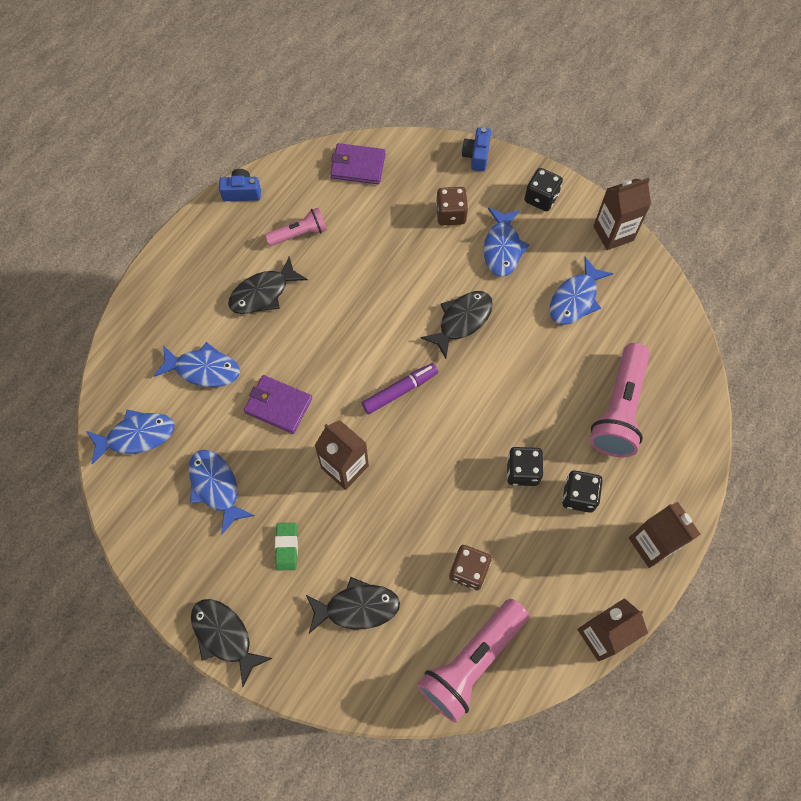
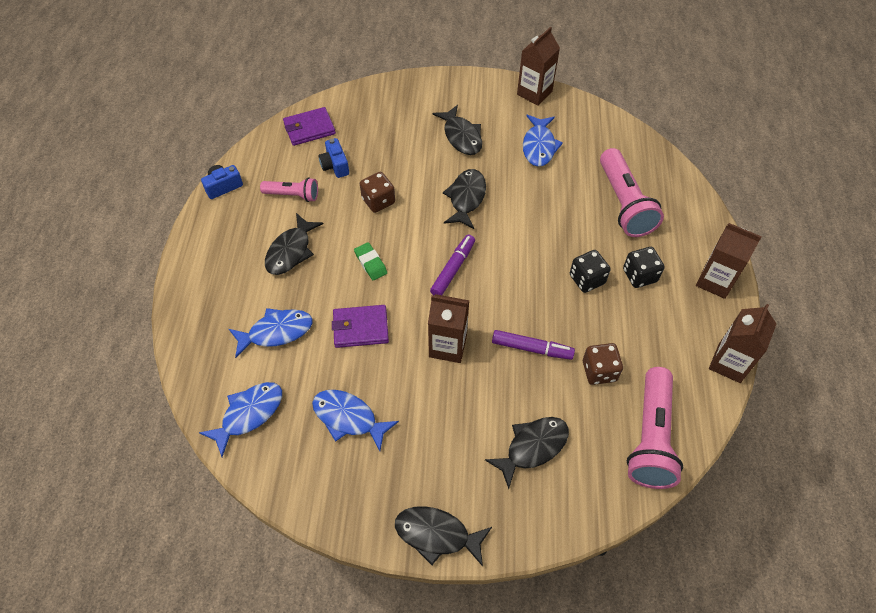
camera: 30 degrees left, 10 degrees down
pink flashlight [265,208,327,246] -> pink flashlight turned 60 degrees clockwise [260,178,318,202]
green eraser [275,523,298,570] -> green eraser moved to [354,242,387,280]
brown dice [436,187,468,225] -> brown dice moved to [360,172,395,213]
blue camera [462,127,491,171] -> blue camera moved to [318,138,349,178]
blue fish [484,208,529,277] -> black fish [433,105,482,155]
black dice [524,168,563,211] -> none
none -> purple marker [492,330,575,360]

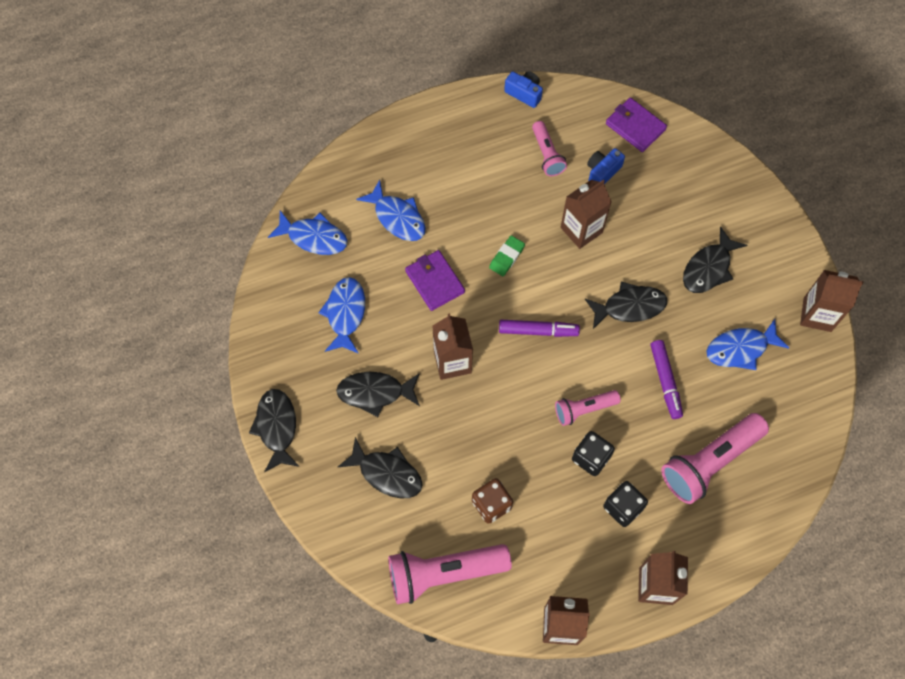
camera: 65 degrees right, 10 degrees up
black fish [265,213,324,275] -> black fish moved to [336,372,420,417]
brown dice [360,172,395,213] -> brown carton [561,179,612,249]
purple marker [492,330,575,360] -> purple marker moved to [650,340,683,419]
none -> pink flashlight [555,390,621,426]

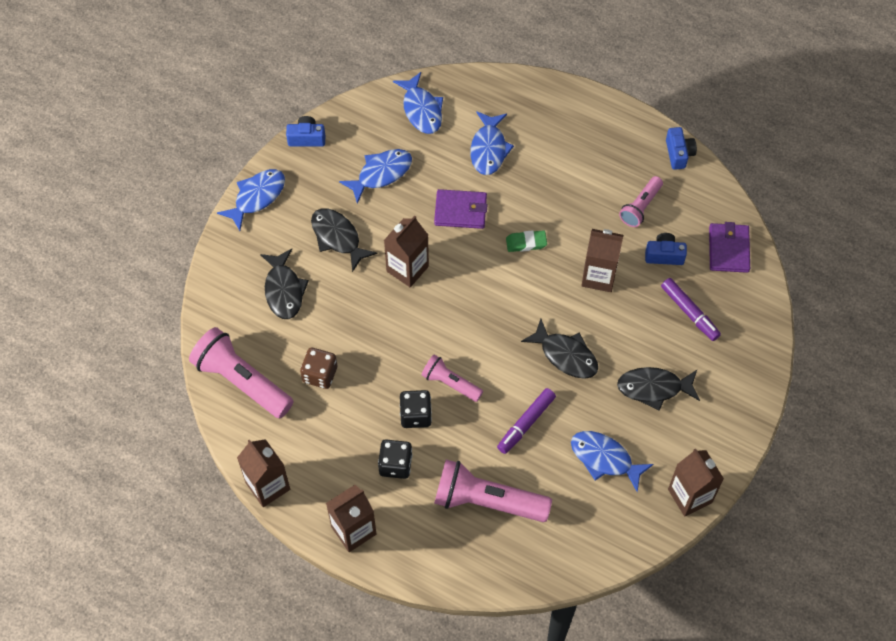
camera: 50 degrees right, 5 degrees down
black fish [249,389,300,472] -> blue fish [217,169,285,231]
purple wallet [405,250,465,311] -> purple wallet turned 75 degrees clockwise [434,189,488,229]
purple marker [499,320,580,337] -> purple marker moved to [661,278,721,341]
none -> blue camera [286,116,325,147]

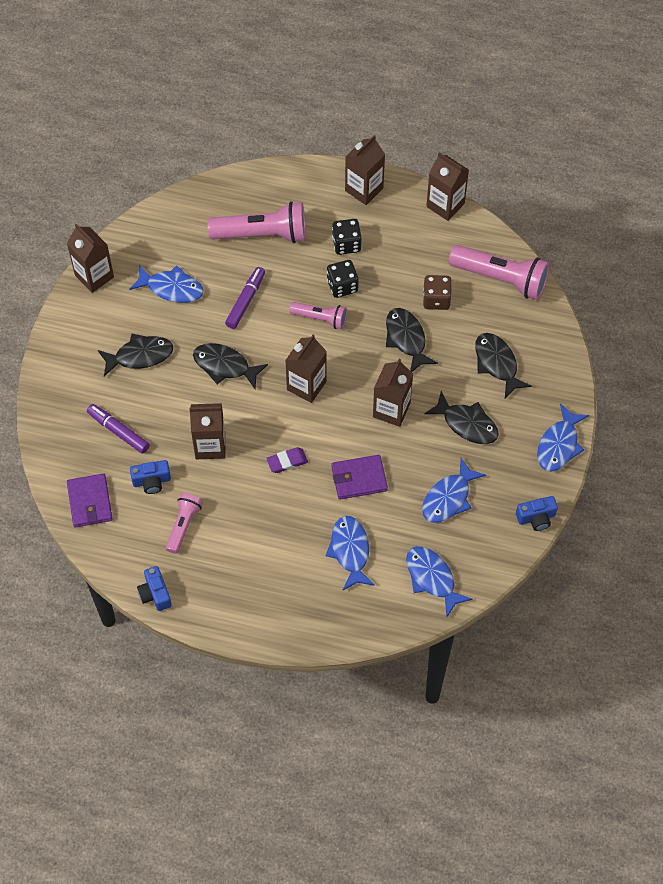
camera: 165 degrees right, 0 degrees up
green eraser [506,230,547,252] -> purple eraser [266,447,308,473]
none -> brown carton [285,335,327,403]
none -> black fish [386,308,438,372]

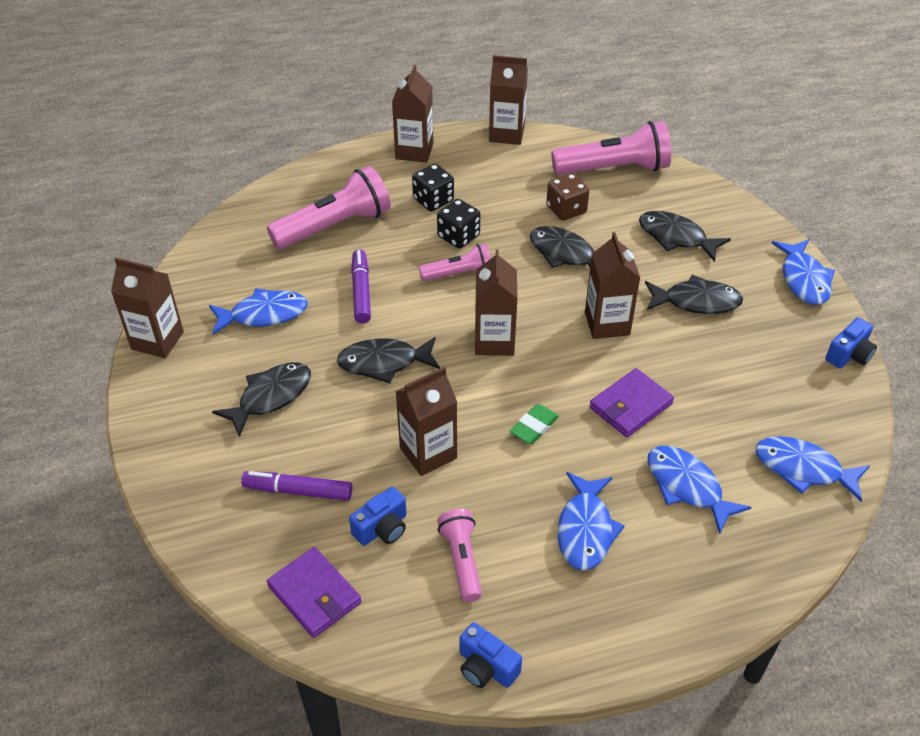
camera: 30 degrees left, 15 degrees down
purple eraser [266,447,308,473] -> green eraser [510,404,559,444]
blue fish [422,458,486,523] -> blue fish moved to [558,472,625,570]

